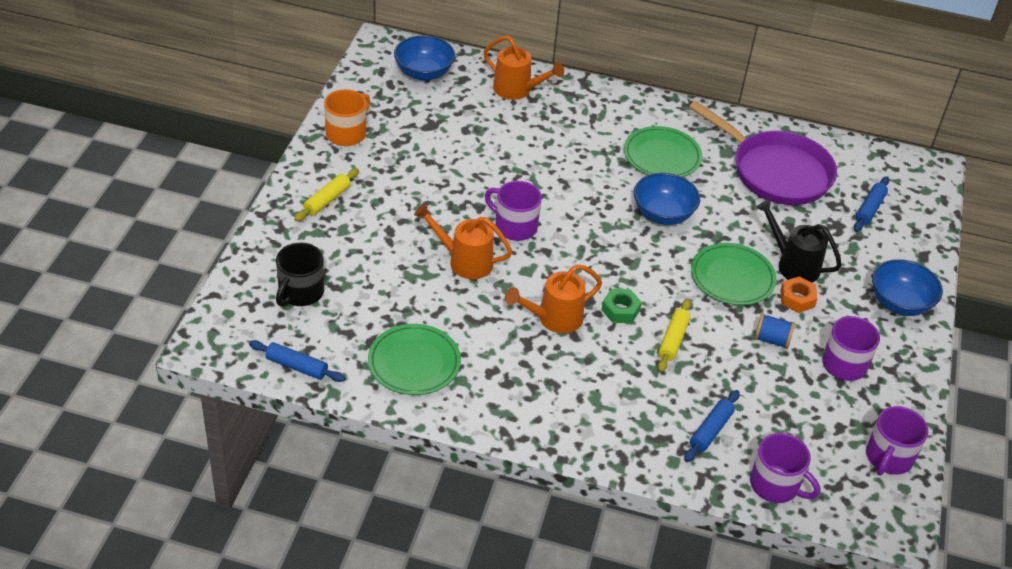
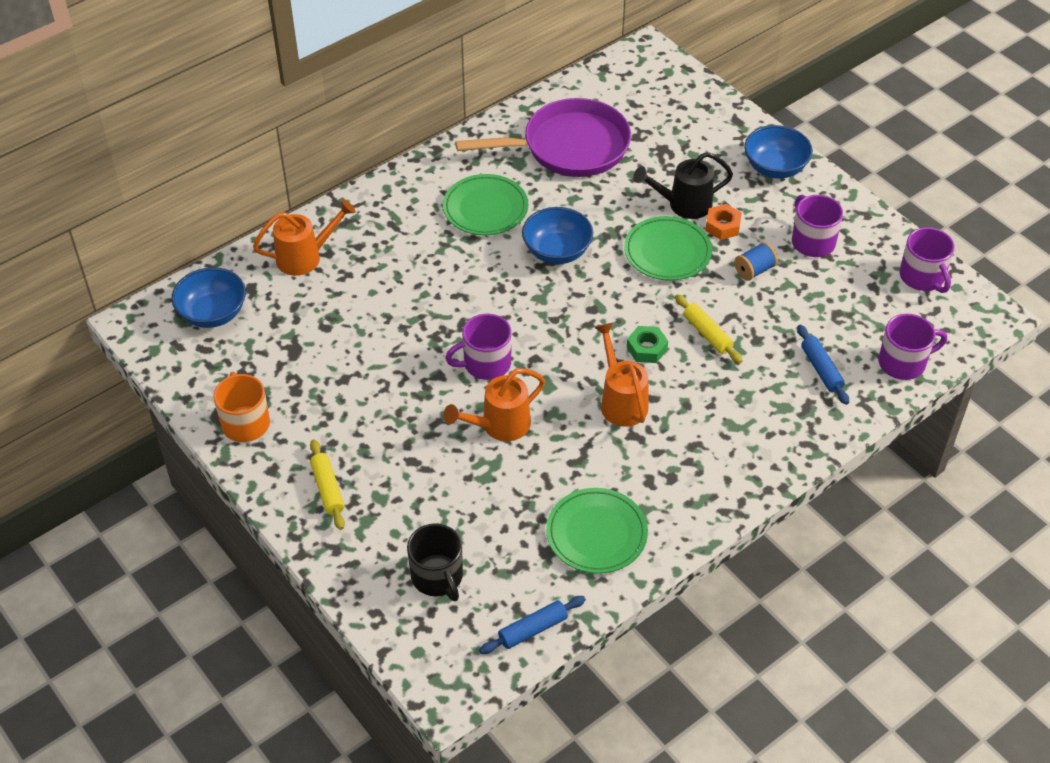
camera: 50 degrees left, 5 degrees up
orange watering can [505,264,602,333] -> orange watering can turned 150 degrees clockwise [595,322,648,427]
blue rolling pin [854,177,889,232] -> none

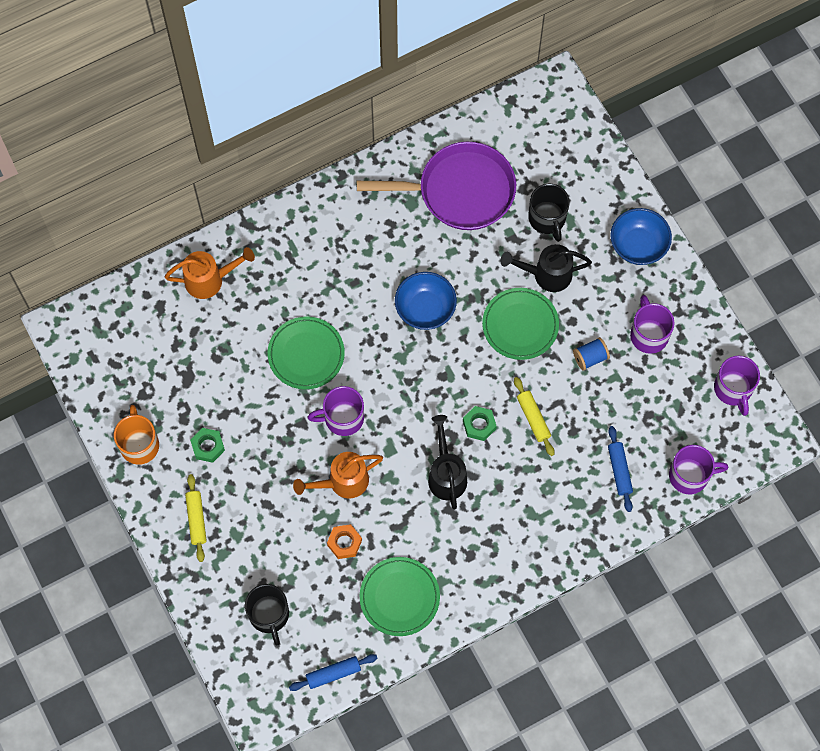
camera: 10 degrees right, 20 degrees up
blue bowl [172,267,246,328] -> none
green plate [443,174,528,236] -> green plate moved to [268,316,345,389]
orange watering can [595,322,648,427] -> black watering can [428,415,467,510]
orange nut [705,204,742,240] -> orange nut moved to [327,524,362,559]
none -> green nut [190,428,225,463]
none -> black mug [528,184,570,242]

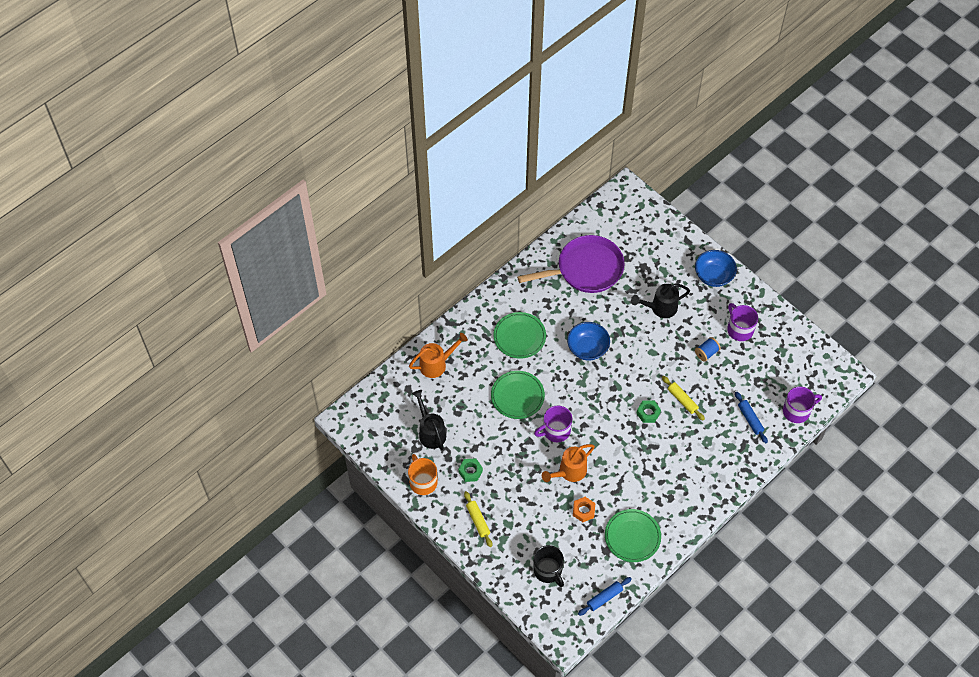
camera: 15 degrees left, 10 degrees down
black watering can [428,415,467,510] -> black watering can moved to [412,390,446,450]
green plate [482,288,559,360] -> green plate moved to [494,312,546,358]
black mug [528,184,570,242] -> none
purple mug [714,356,760,416] -> none

